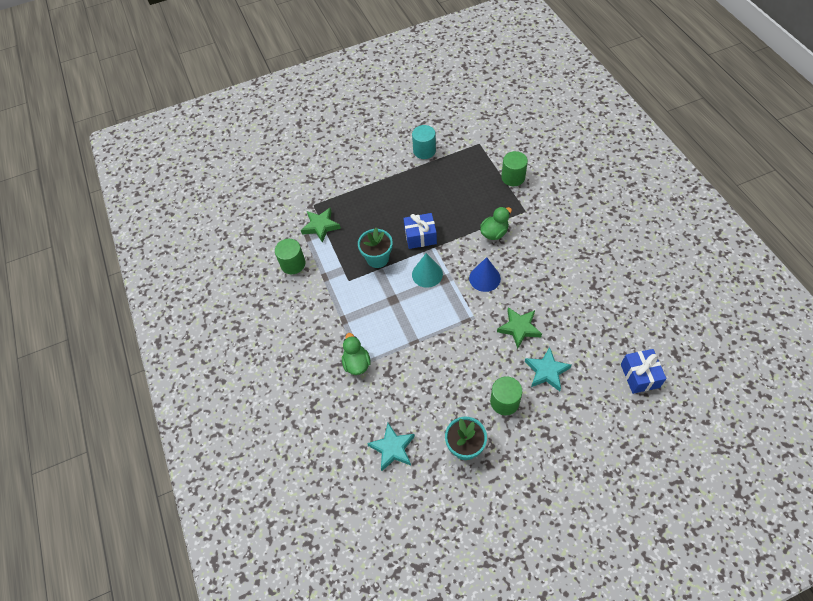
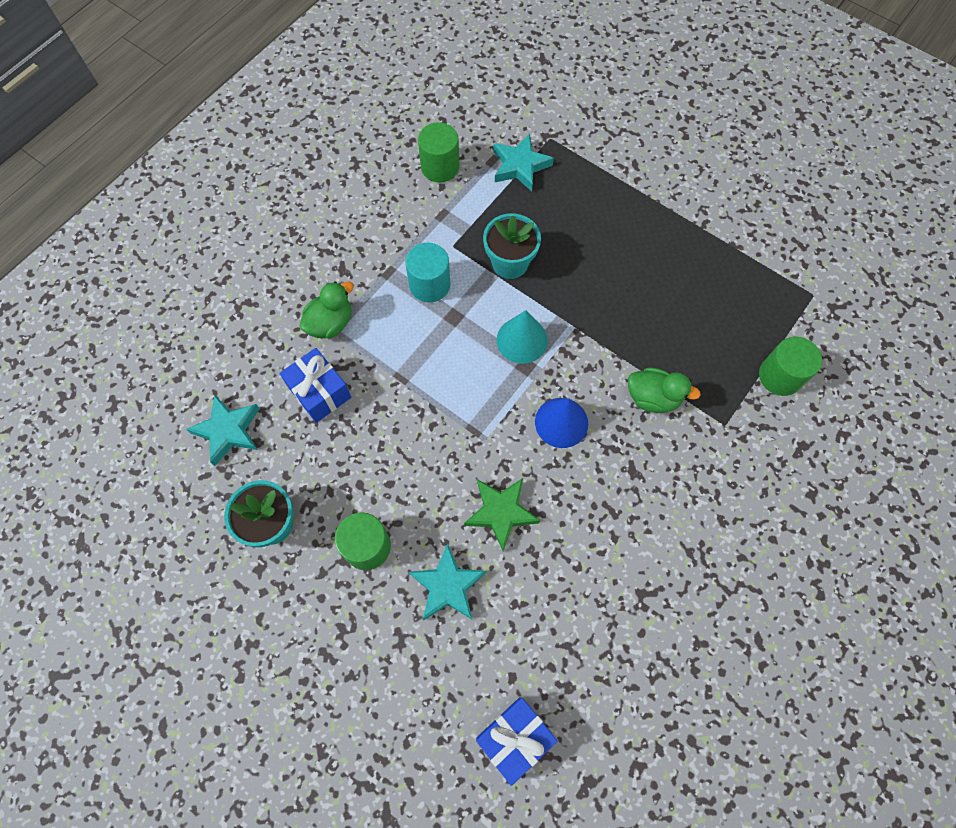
camera: 55 degrees right, 10 degrees up
green star [301,208,341,243] -> turquoise star [493,133,554,191]
blue gift [403,213,437,249] -> blue gift moved to [279,348,351,423]
turquoise cylinder [412,125,436,159] -> turquoise cylinder moved to [405,243,451,302]

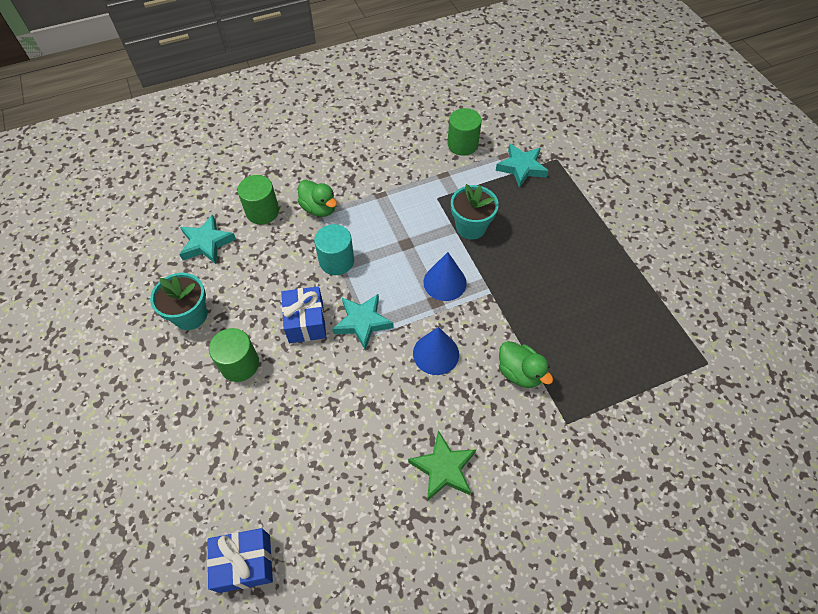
camera: 30 degrees right, 10 degrees down
blue gift [279,348,351,423] -> blue gift moved to [281,286,326,343]
green duck [299,282,354,339] -> green duck turned 60 degrees clockwise [298,180,337,217]
turquoise cylinder [405,243,451,302] -> turquoise cylinder moved to [314,224,354,275]
turquoise star [409,543,487,620] -> turquoise star moved to [332,294,394,350]
green star [464,478,540,551] -> green star moved to [408,430,476,501]
turquoise cone [497,310,548,364] -> blue cone [423,252,467,301]
green cylinder [759,337,822,396] -> green cylinder moved to [237,175,279,224]

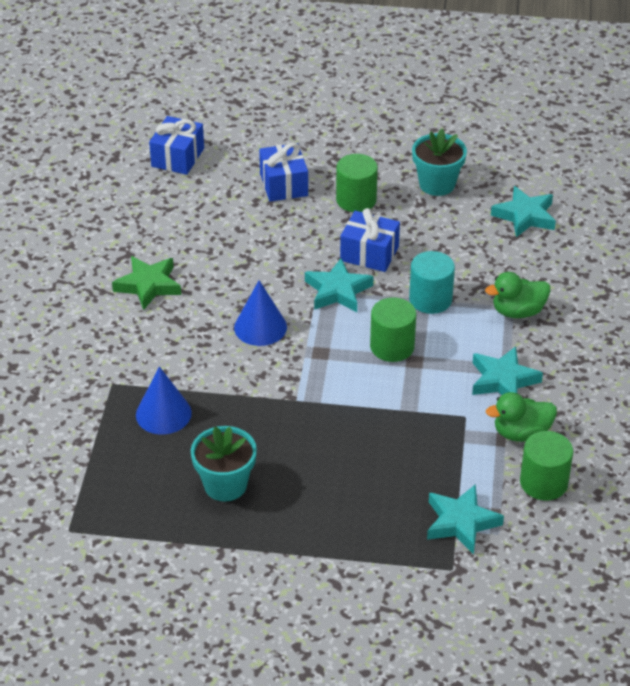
camera: 120 degrees right, 15 degrees down
green cylinder [237,175,279,224] -> green cylinder moved to [370,297,417,362]
blue cone [423,252,467,301] -> blue cone moved to [136,366,192,435]
turquoise flower pot [451,184,499,239] -> turquoise flower pot moved to [191,426,257,501]
green duck [499,341,553,388] -> green duck moved to [486,392,557,442]
none -> blue gift [259,143,308,202]
none -> turquoise star [472,346,543,395]

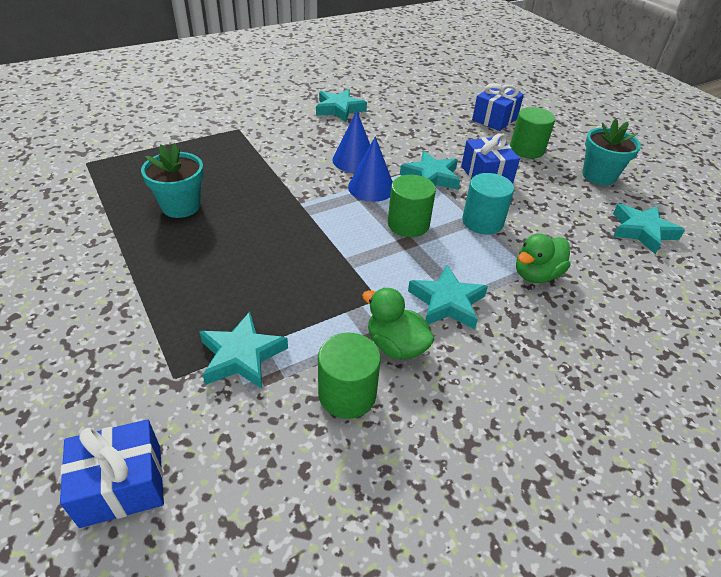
camera: 50 degrees right, 0 degrees up
green star [112,256,181,310] -> turquoise star [316,89,367,122]
blue cone [136,366,192,435] -> blue cone moved to [348,136,393,202]
blue gift [149,116,204,175] -> blue gift moved to [60,419,164,528]
green duck [485,272,550,318] -> green duck turned 75 degrees counterclockwise [516,234,570,283]

